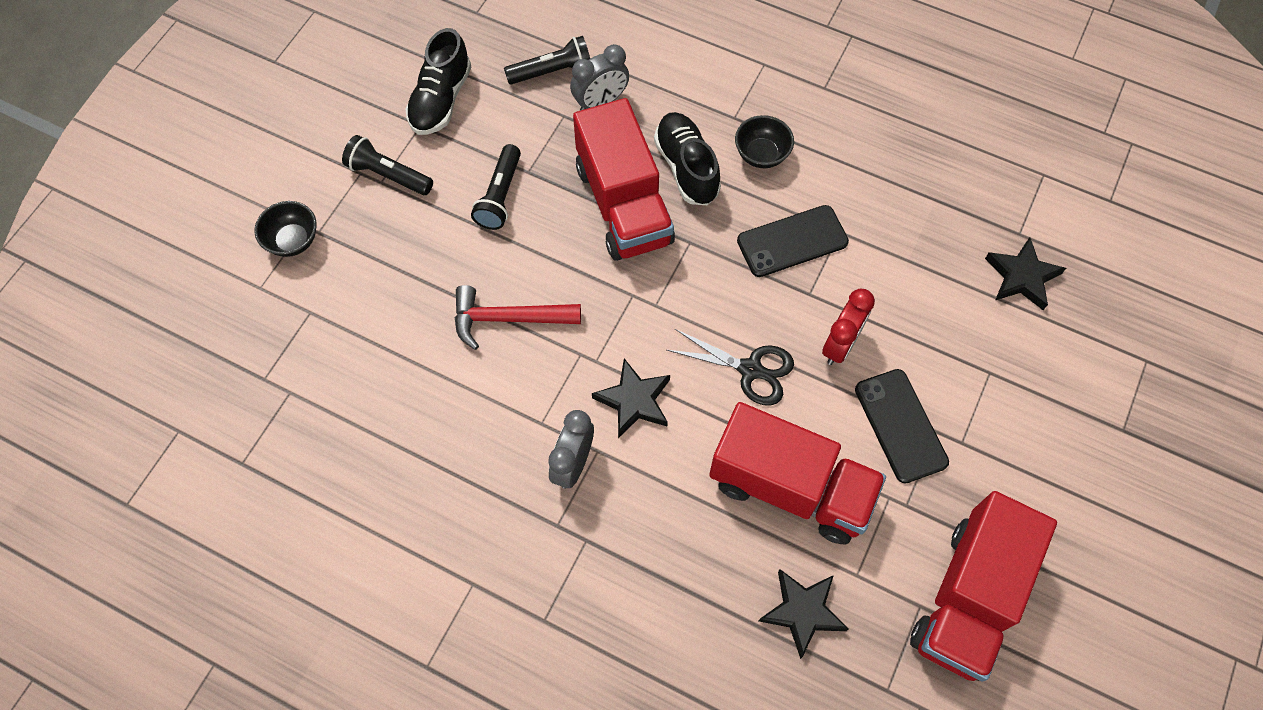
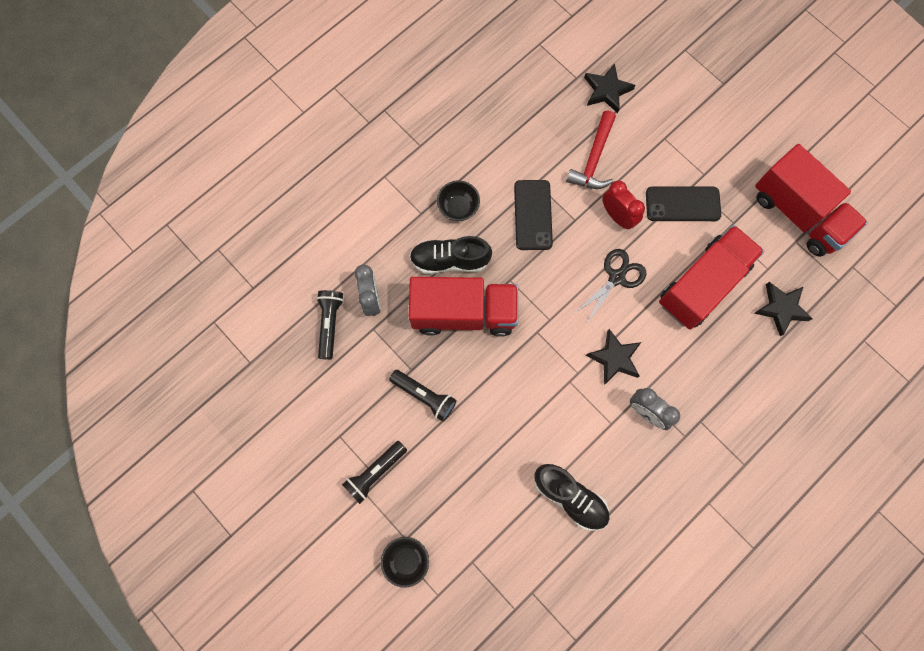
camera: 70 degrees left, 10 degrees up
black shoe [406,28,471,135] -> black shoe moved to [534,464,610,531]
red hammer [455,285,581,350] -> red hammer moved to [566,111,616,189]

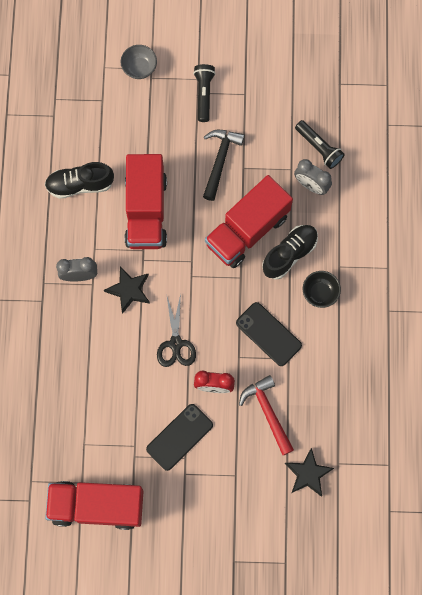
camera: 135 degrees right, 0 degrees up
black bowl [381,537,429,588] -> grey bowl [120,45,157,79]
black flashlight [389,370,456,422] -> black hammer [203,130,245,201]
red truck [659,225,764,330] -> red truck moved to [125,154,167,249]
black star [754,282,812,336] -> none

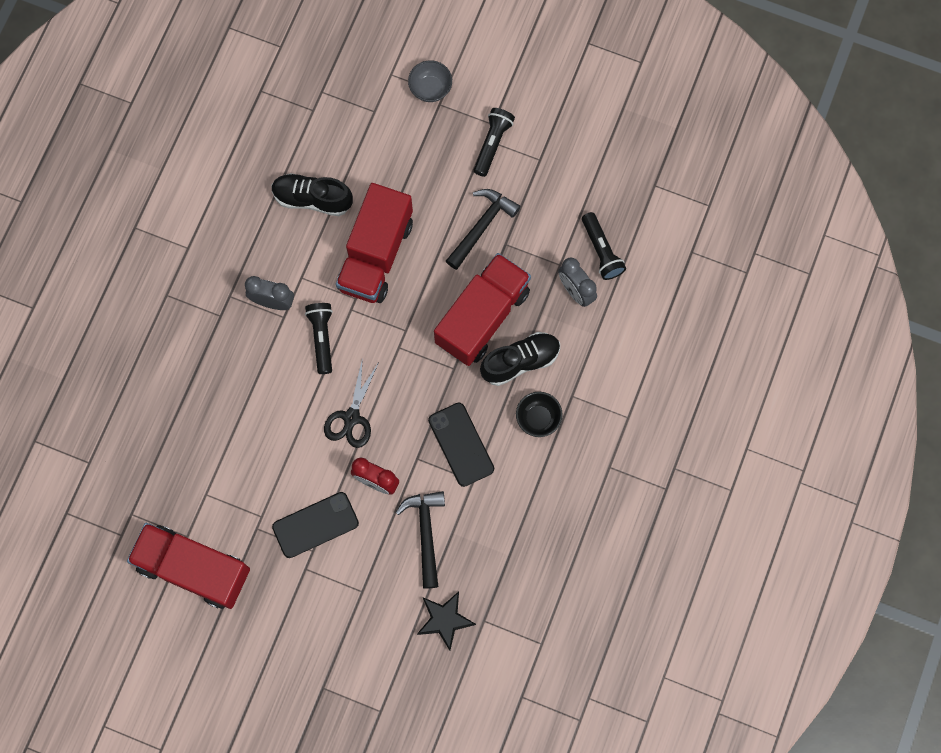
camera: 20 degrees right, 0 degrees up
black star [104,266,150,314] -> black flashlight [305,303,333,374]
red truck [205,175,293,268] -> red truck turned 150 degrees clockwise [434,253,531,366]
red hammer [239,375,294,455] -> black hammer [395,491,445,589]

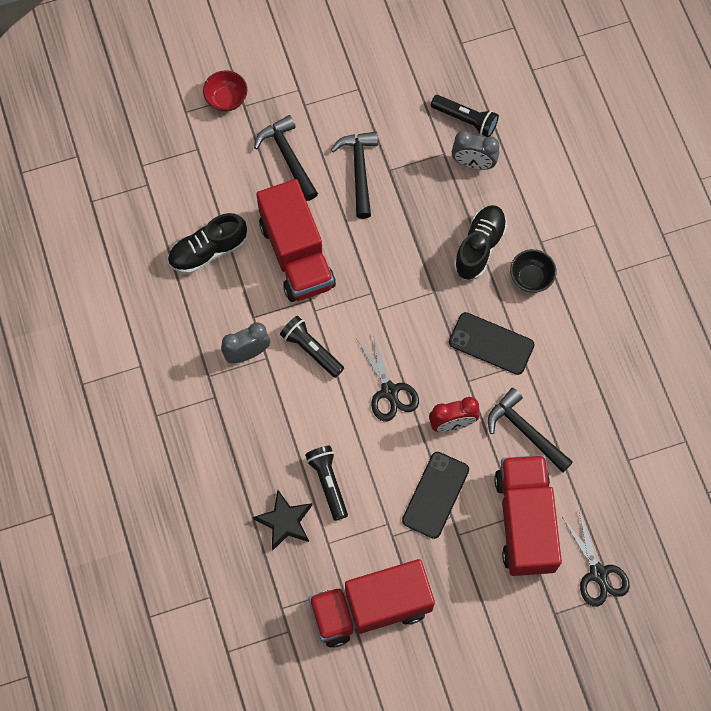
camera: 40 degrees left, 5 degrees down
grey bowl [408,60,452,102] -> red bowl [203,70,247,112]
black star [417,592,476,651] -> black star moved to [253,490,312,551]
red truck [434,253,531,366] -> red truck moved to [494,455,562,576]
black flashlight [474,108,515,177] -> black flashlight moved to [305,446,348,521]
none -> black hammer [254,115,318,201]
none -> black scissors [562,511,630,607]

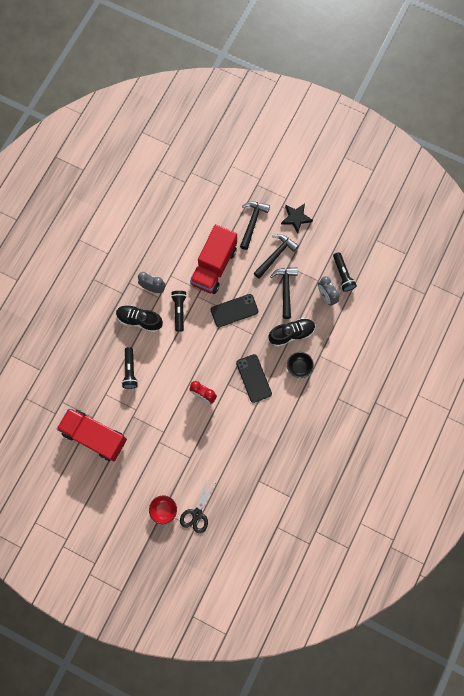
camera: 45 degrees right, 5 degrees up
black shoe [168,213,247,274] -> black shoe moved to [116,305,163,332]
red bowl [203,70,247,112] -> red bowl moved to [149,495,177,524]
black star [253,490,312,551] -> black star moved to [281,203,313,234]
black flashlight [305,446,348,521] -> black flashlight turned 150 degrees clockwise [122,347,138,389]
black scissors [357,334,419,422] -> none
black phone [402,452,469,539] -> black phone moved to [210,294,258,327]
black hammer [488,388,573,473] -> black hammer moved to [270,267,298,319]
red truck [494,455,562,576] -> none

